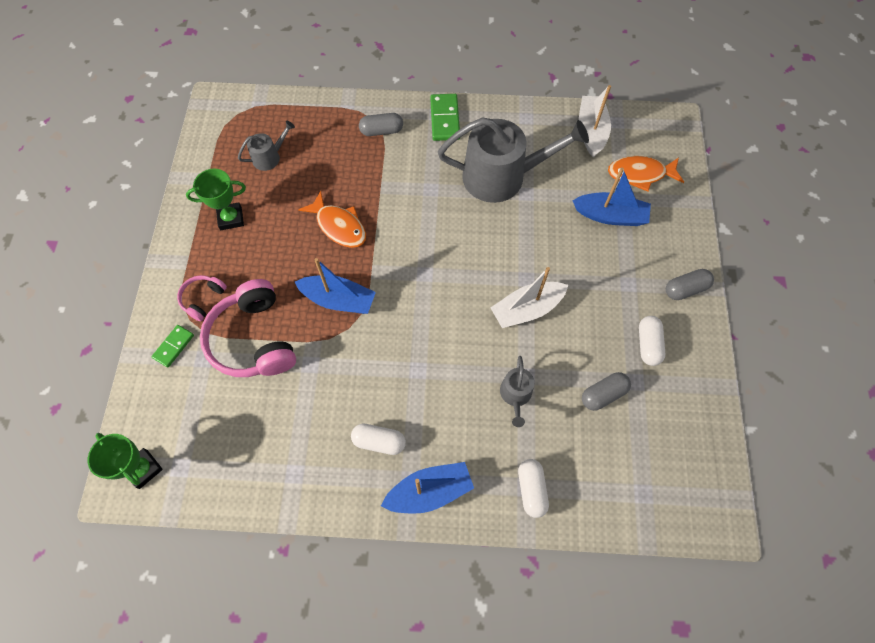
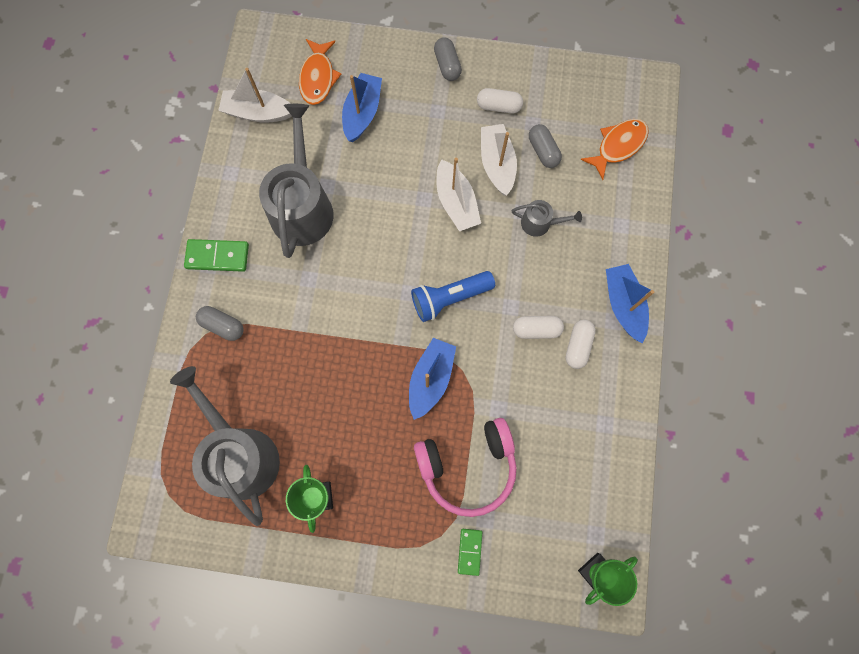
camera: 85 degrees left, 10 degrees up
green domino [152,325,194,367] -> green domino turned 60 degrees clockwise [458,529,482,576]
pink headphones [177,275,227,321] -> none
grey watering can [238,121,295,171] -> grey watering can [170,366,280,526], size x2.18
orange fish [298,191,366,248] -> orange fish moved to [580,119,649,180]
grey capsule [359,113,403,136] -> grey capsule turned 60 degrees counterclockwise [196,306,244,341]
white capsule [518,459,549,518] -> white capsule moved to [513,316,564,339]
none -> blue flashlight [411,271,495,322]
none -> white boat [481,124,517,196]

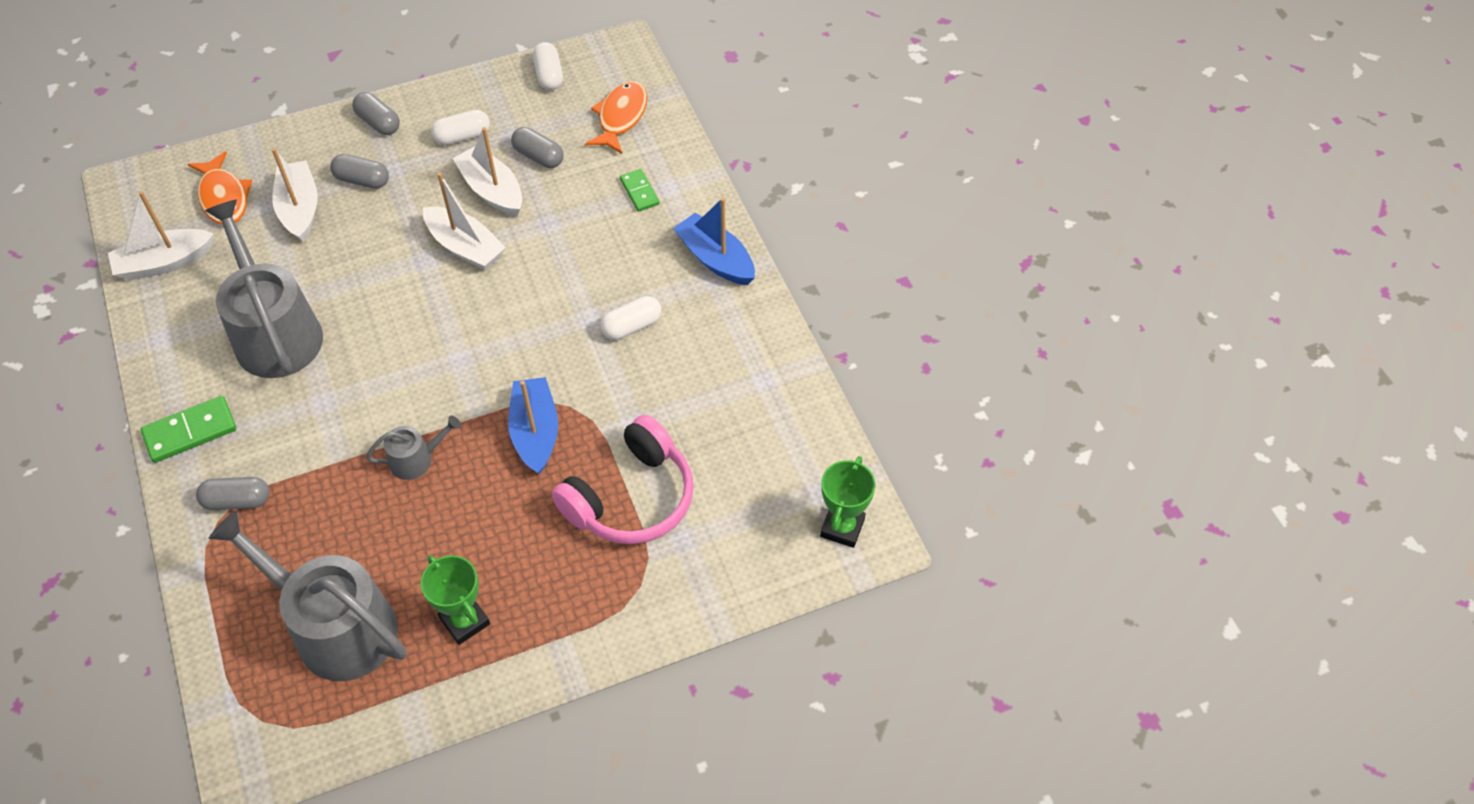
camera: 30 degrees left, 20 degrees down
blue boat [342,73,382,142] -> white boat [272,148,318,242]
blue flashlight [411,271,495,322] -> none
green domino [458,529,482,576] -> green domino moved to [620,169,659,211]
grey watering can [512,200,582,237] -> grey watering can moved to [366,416,461,480]
white capsule [565,320,596,369] -> white capsule moved to [533,42,563,90]
none -> grey capsule [330,154,389,189]

